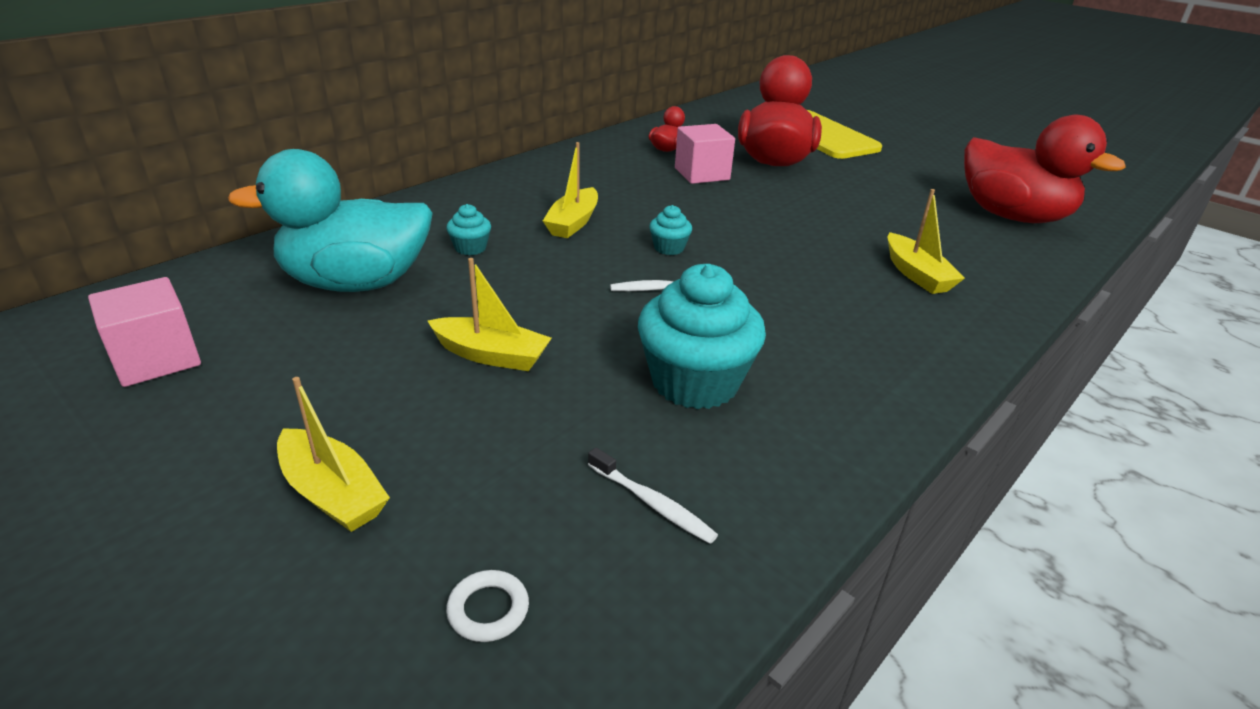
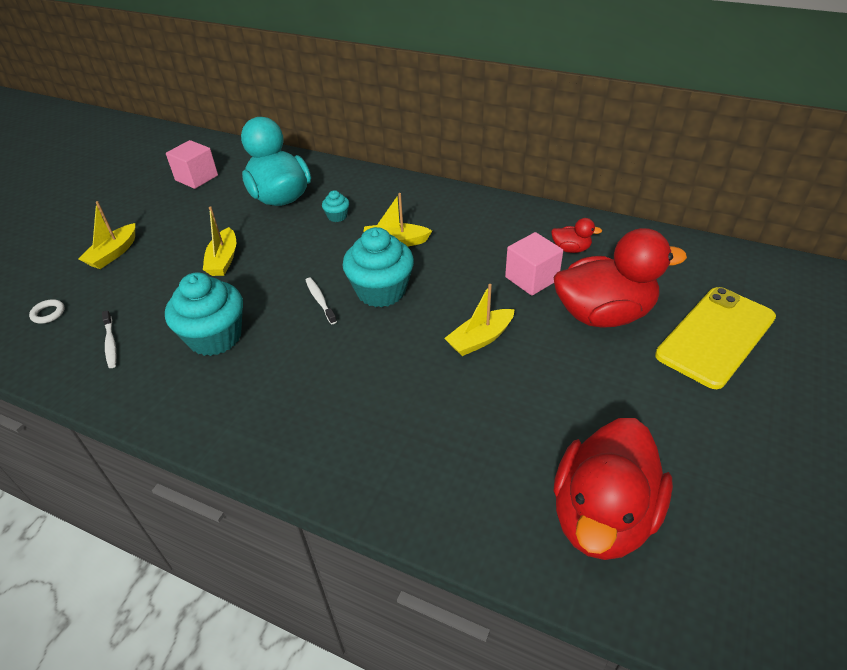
camera: 75 degrees right, 10 degrees up
white toothbrush [588,448,718,544] -> white toothbrush turned 45 degrees counterclockwise [102,310,117,368]
turquoise cupcake [649,205,692,255] -> turquoise cupcake [342,227,414,307], size x2.19
yellow boat [888,189,965,294] -> yellow boat moved to [444,284,515,356]

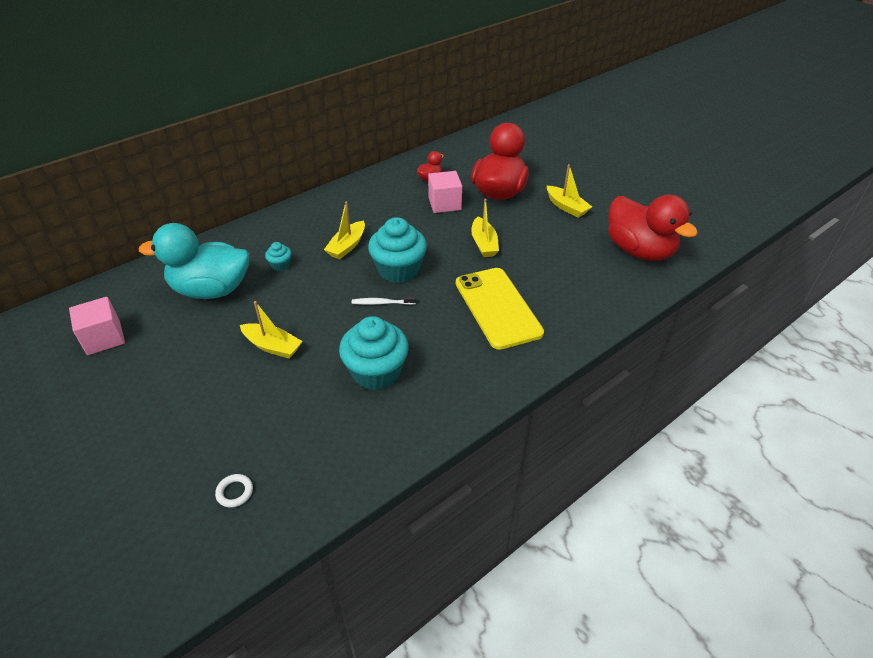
camera: 65 degrees left, 0 degrees up
yellow boat [78,201,135,269] -> yellow boat moved to [547,164,592,218]
white toothbrush [102,310,117,368] -> none
yellow phone [655,287,776,389] -> yellow phone moved to [456,268,544,350]

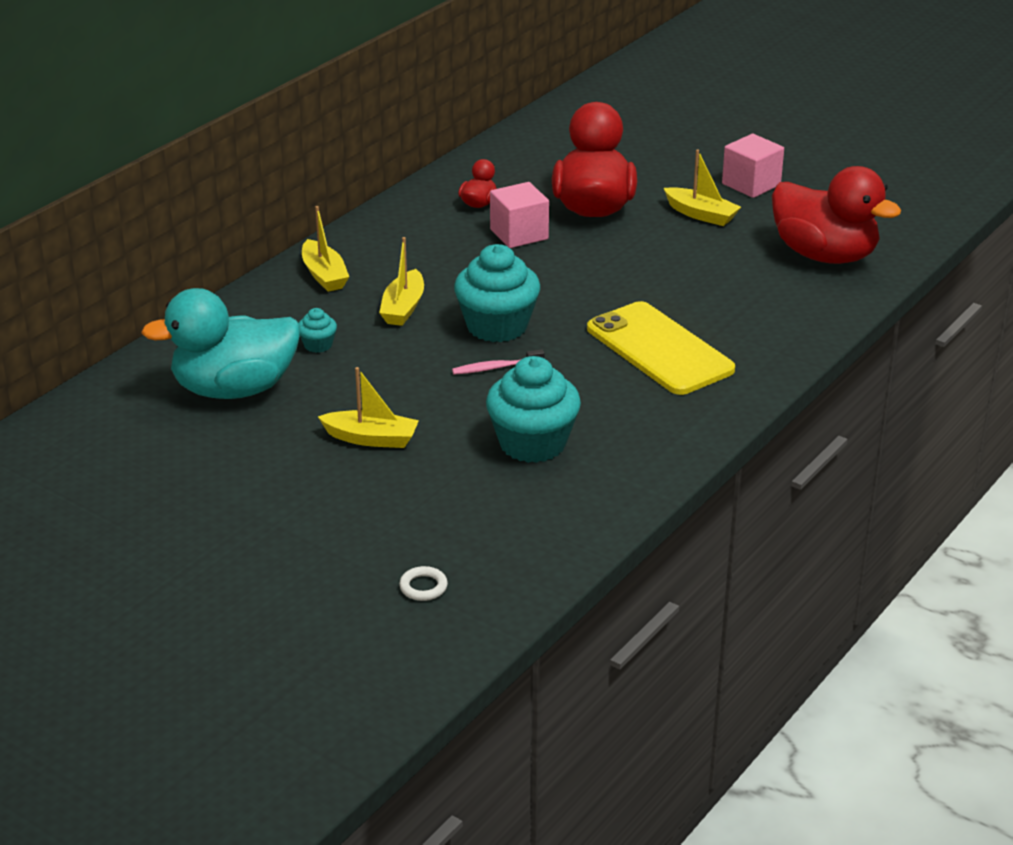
camera: 15 degrees left, 10 degrees down
pink cube [69,297,125,355] -> pink cube moved to [722,134,784,198]
white toothbrush [352,296,416,305] -> pink toothbrush [452,349,545,375]
yellow boat [471,199,499,257] -> yellow boat moved to [302,206,349,292]

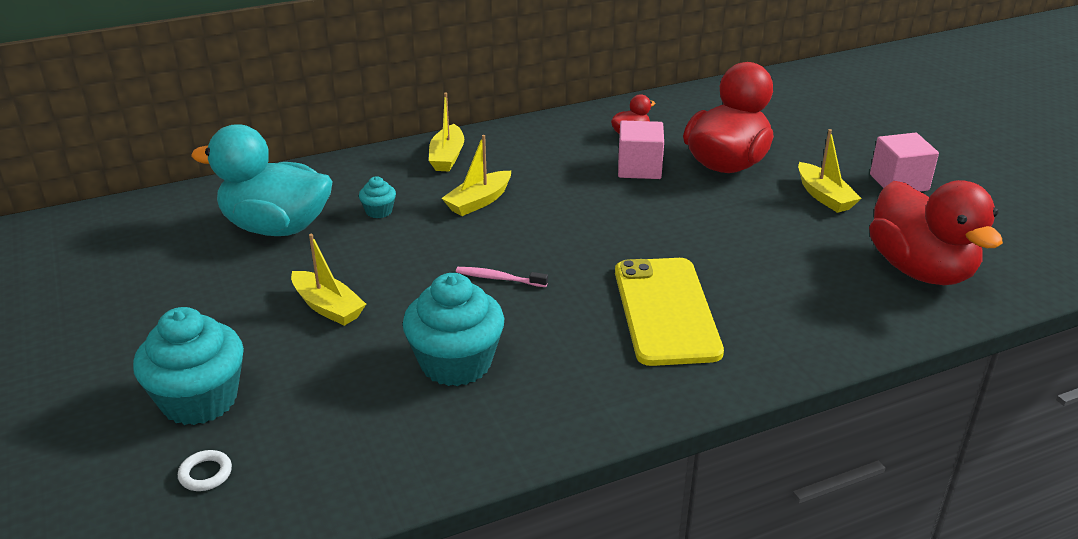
camera: 30 degrees right, 0 degrees up
turquoise cupcake [454,244,540,342] -> turquoise cupcake moved to [133,307,244,425]

